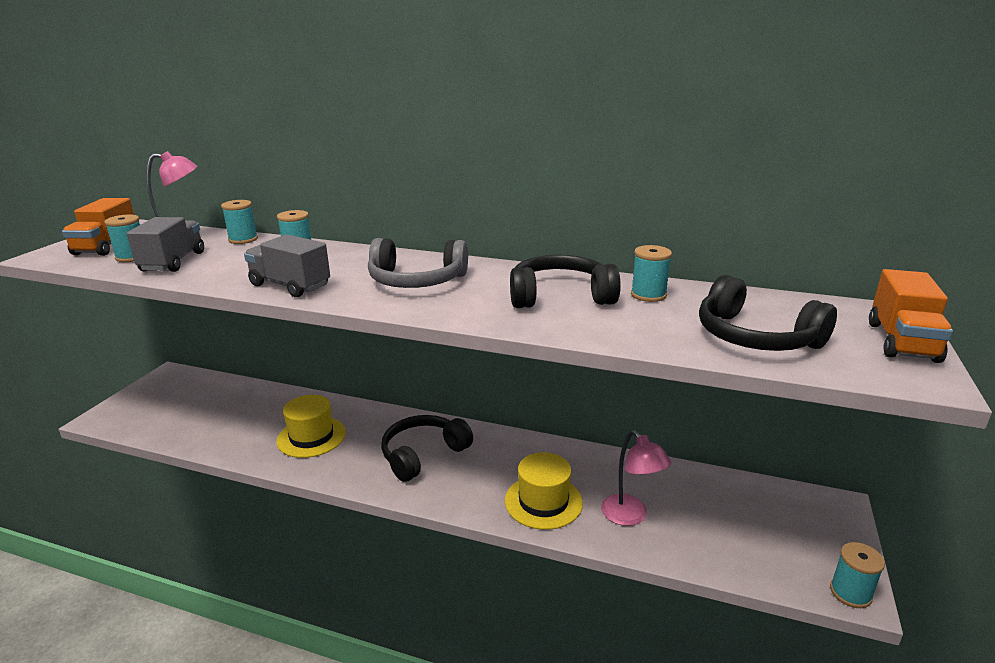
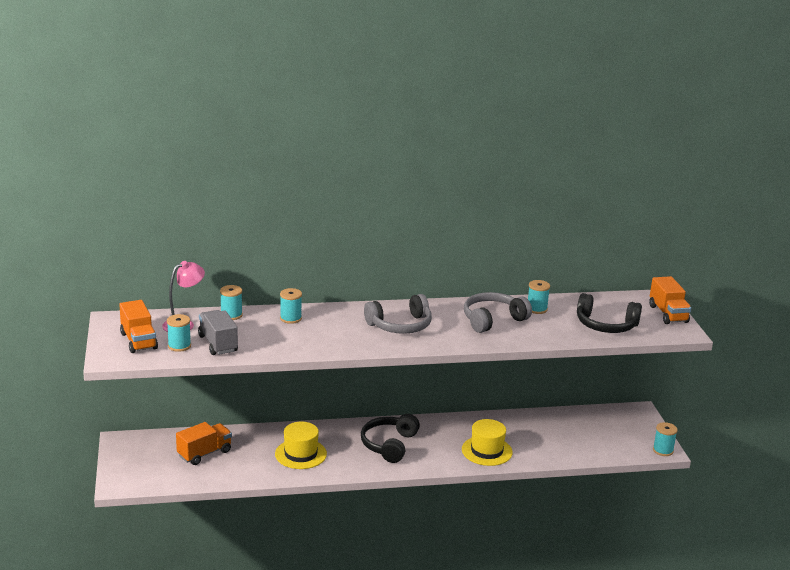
camera: 30 degrees left, 0 degrees up
grey truck [244,234,330,297] -> none
black headphones [510,255,621,308] -> grey headphones [464,292,532,333]
pink lamp [601,430,671,526] -> none
none -> orange truck [176,422,232,465]

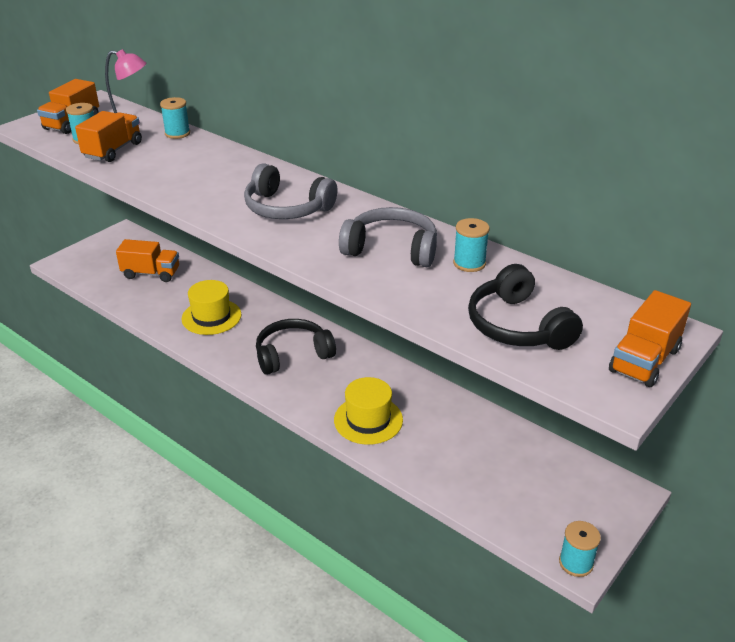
camera: 50 degrees right, 10 degrees up
grey truck [198,310,238,355] -> orange truck [75,111,142,162]
turquoise spool [280,288,302,324] -> none

